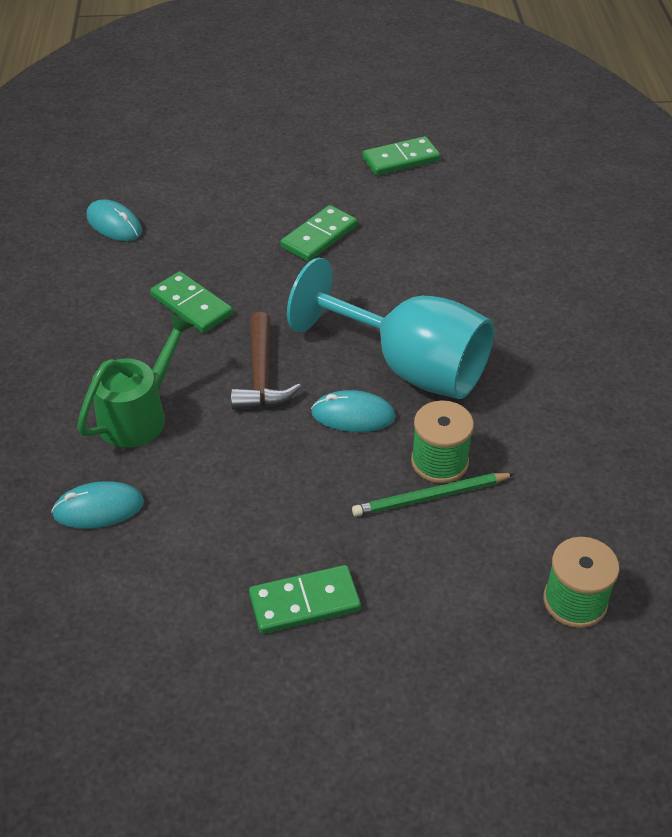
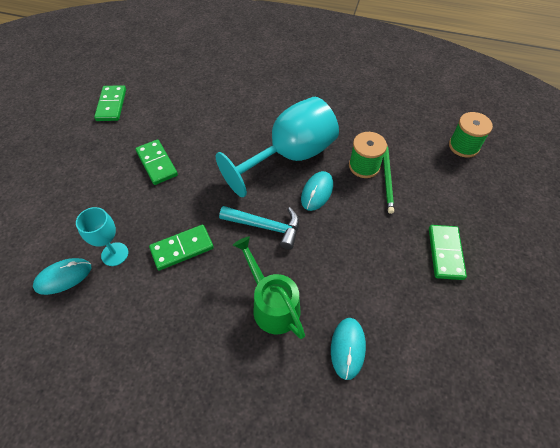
camera: 70 degrees left, 10 degrees up
brown hammer [231,312,301,410] -> turquoise hammer [219,206,299,250]
none -> turquoise goblet [76,207,128,266]

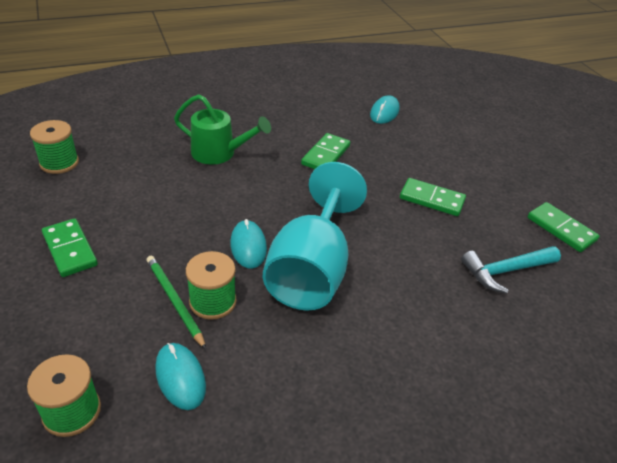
camera: 140 degrees right, 15 degrees down
turquoise goblet [76,207,128,266] -> none
turquoise hammer [219,206,299,250] -> turquoise hammer moved to [461,246,561,294]
turquoise mouse [331,318,366,380] -> turquoise mouse moved to [155,343,206,410]
none -> green spool [30,120,79,174]

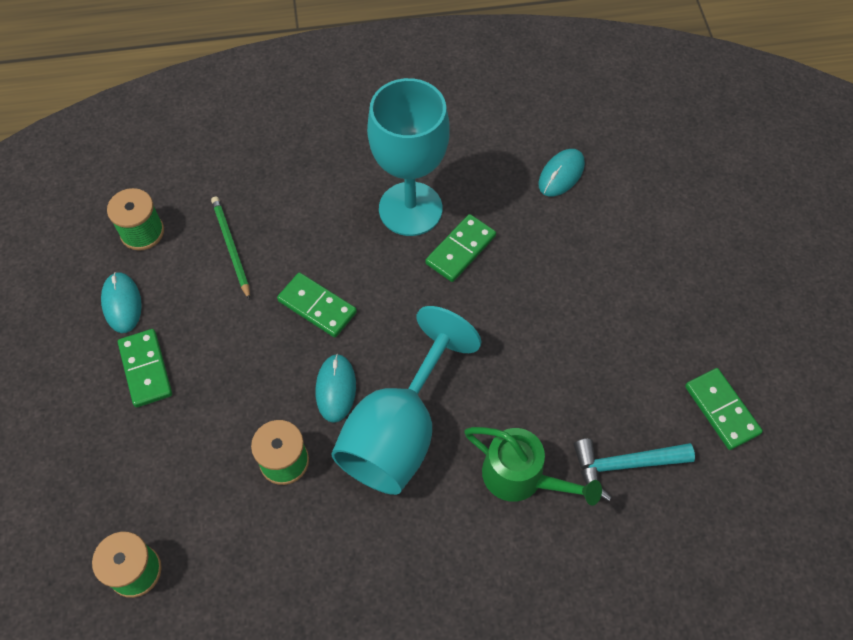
camera: 15 degrees right, 20 degrees up
green pencil [146,256,206,349] -> green pencil moved to [211,197,250,300]
turquoise mouse [155,343,206,410] -> turquoise mouse moved to [101,272,142,333]
green watering can [174,94,271,165] -> green watering can moved to [464,427,602,506]
green domino [400,178,466,216] -> green domino moved to [277,273,357,338]
none -> turquoise goblet [367,78,450,236]

